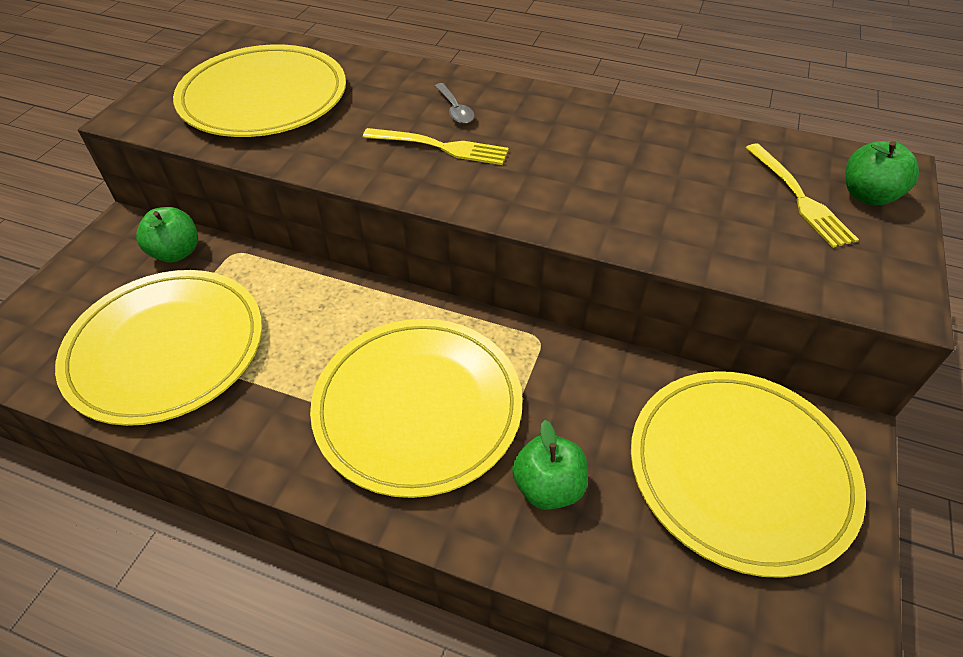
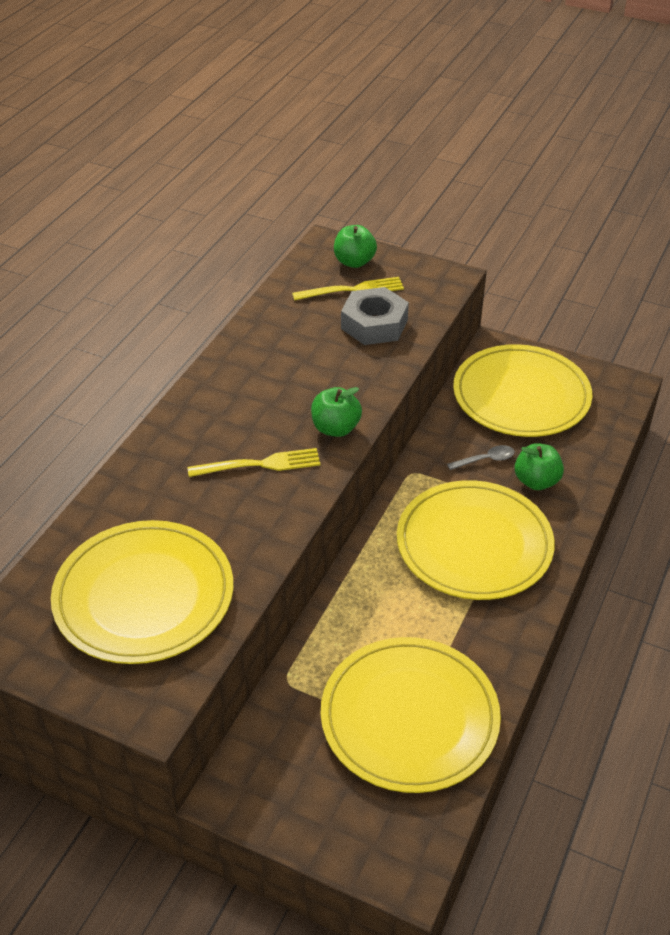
camera: 85 degrees left, 5 degrees down
green apple [136,207,198,262] -> green apple moved to [311,387,362,437]
yellow fork [363,128,509,165] -> yellow fork turned 60 degrees clockwise [187,448,320,477]
grey spoon [435,83,475,124] -> grey spoon moved to [447,445,515,470]
none -> grey nut [341,287,409,345]

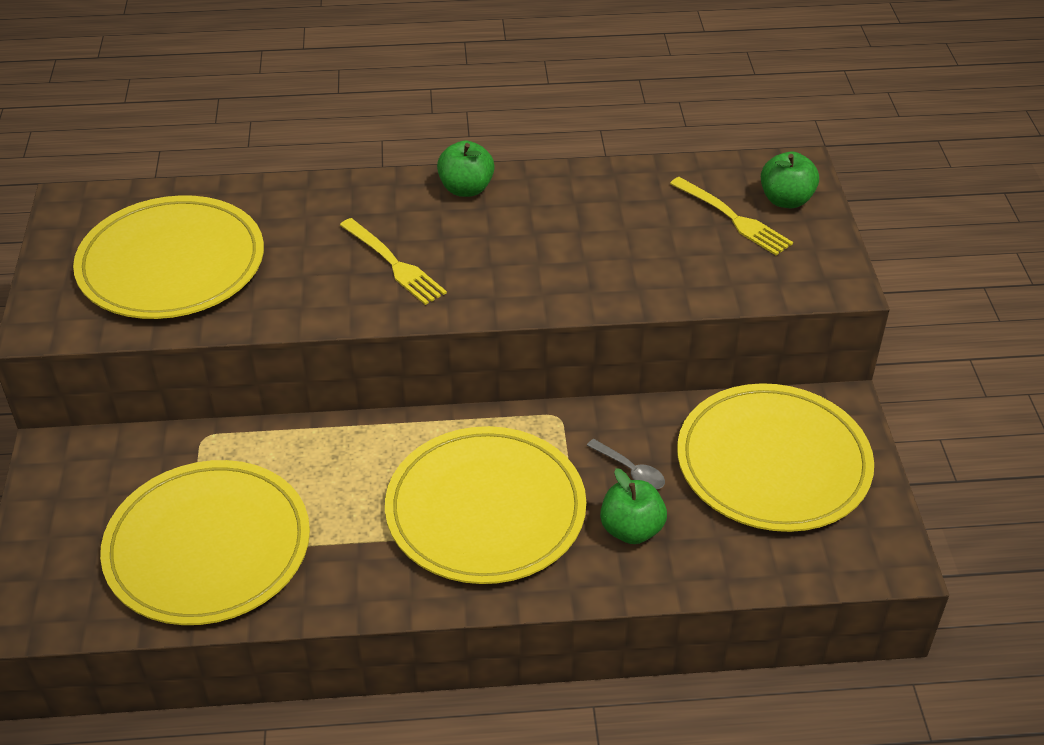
camera: 60 degrees right, 0 degrees up
green apple [311,387,362,437] -> green apple moved to [437,140,495,197]
grey nut [341,287,409,345] -> none

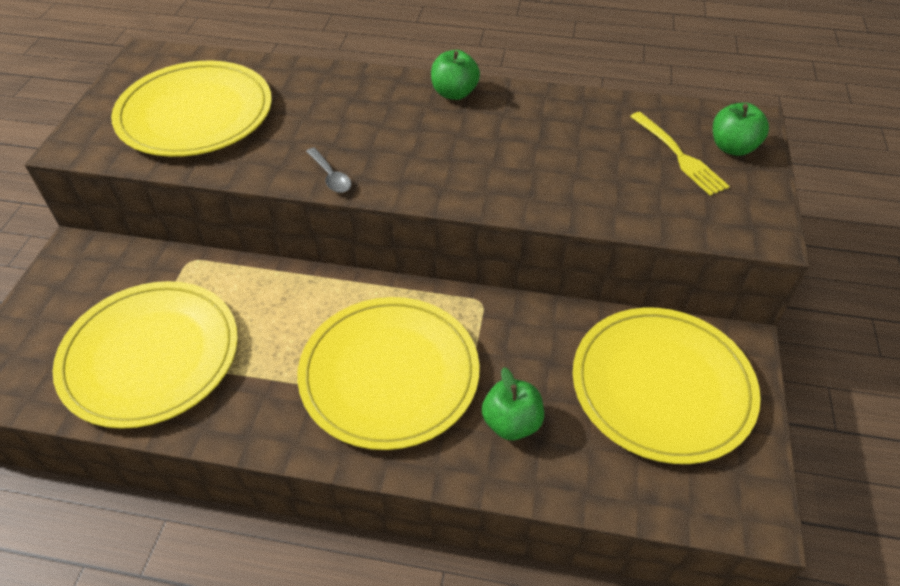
camera: 15 degrees right, 5 degrees up
yellow fork [340,218,447,305] -> none
grey spoon [587,439,665,489] -> grey spoon moved to [306,148,351,193]

